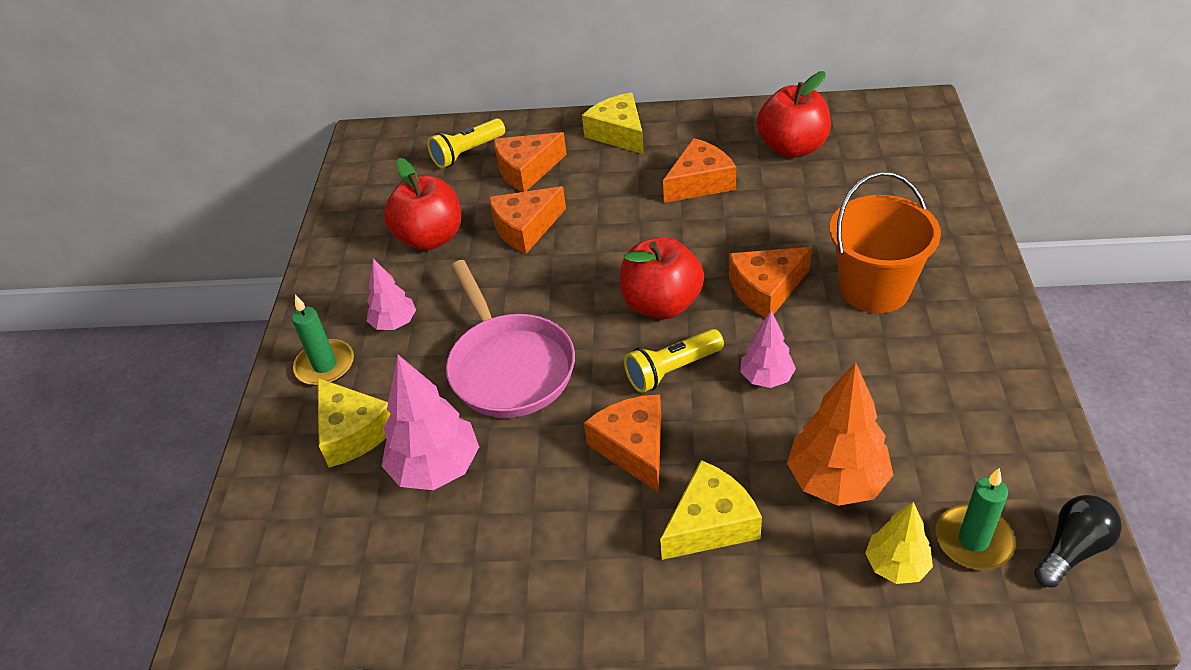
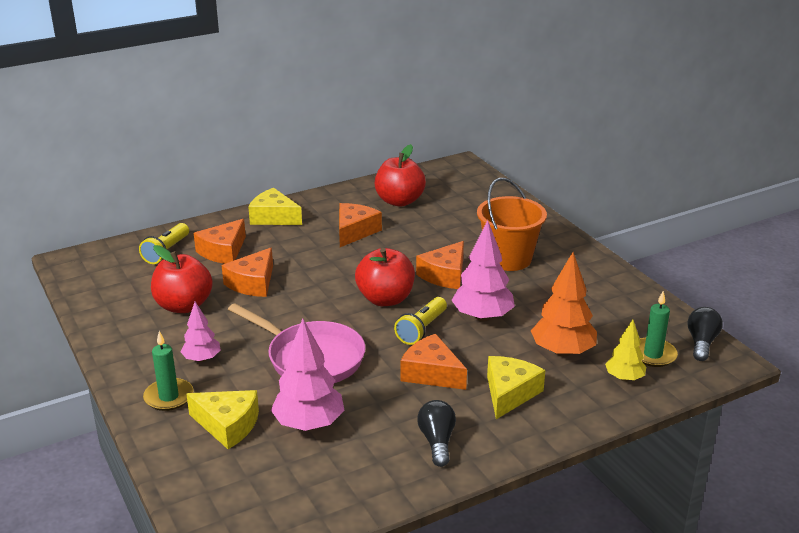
camera: 35 degrees left, 15 degrees down
pink tree [740,311,796,388] -> pink tree [451,220,515,322], size x1.69
none -> black light bulb [417,400,456,467]

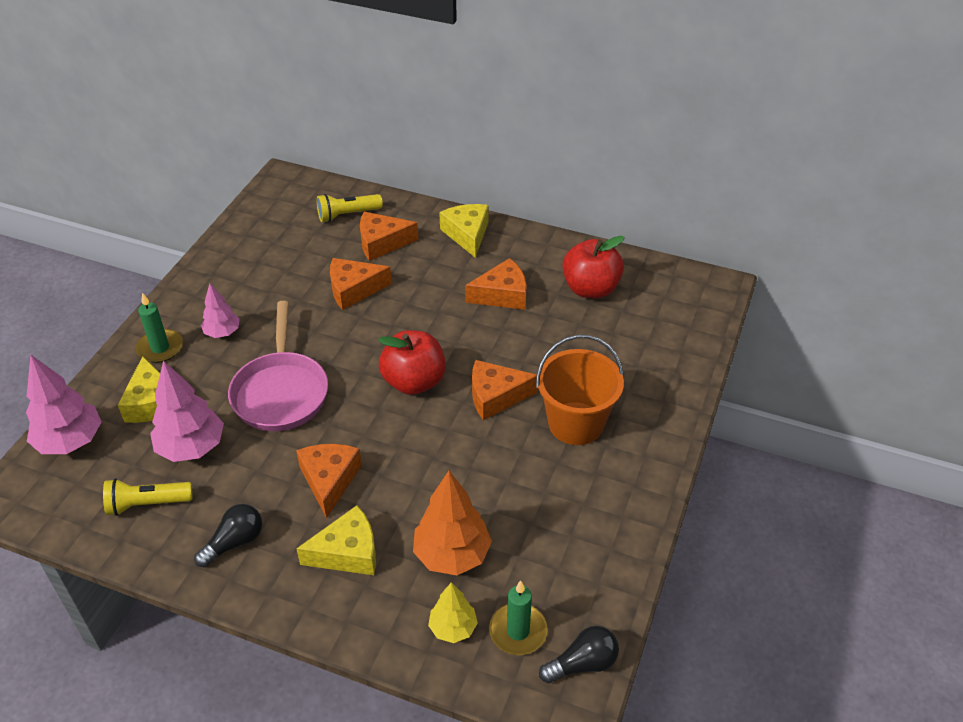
camera: 50 degrees right, 15 degrees up
red apple [151,245,213,313] -> none
yellow flashlight [394,297,447,345] -> yellow flashlight moved to [103,478,193,516]
pink tree [451,220,515,322] -> pink tree moved to [26,355,102,454]

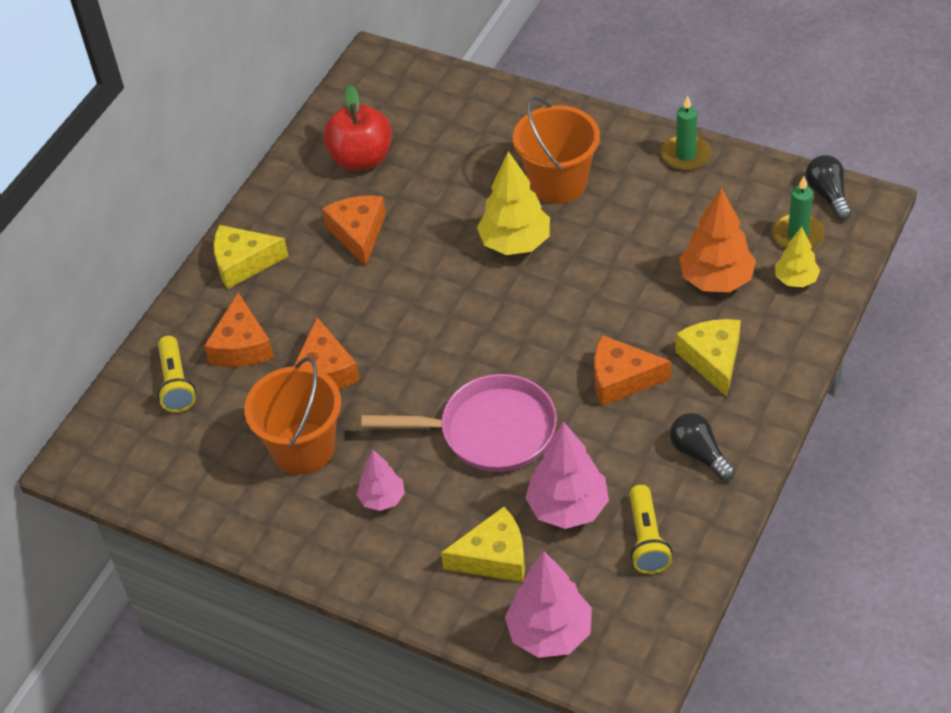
camera: 80 degrees left, 5 degrees up
green candle [136,293,183,363] -> green candle moved to [661,95,711,171]
red apple [378,330,446,395] -> none
orange cheese [472,360,538,420] -> yellow tree [477,151,550,255]
none -> orange bucket [244,357,341,474]

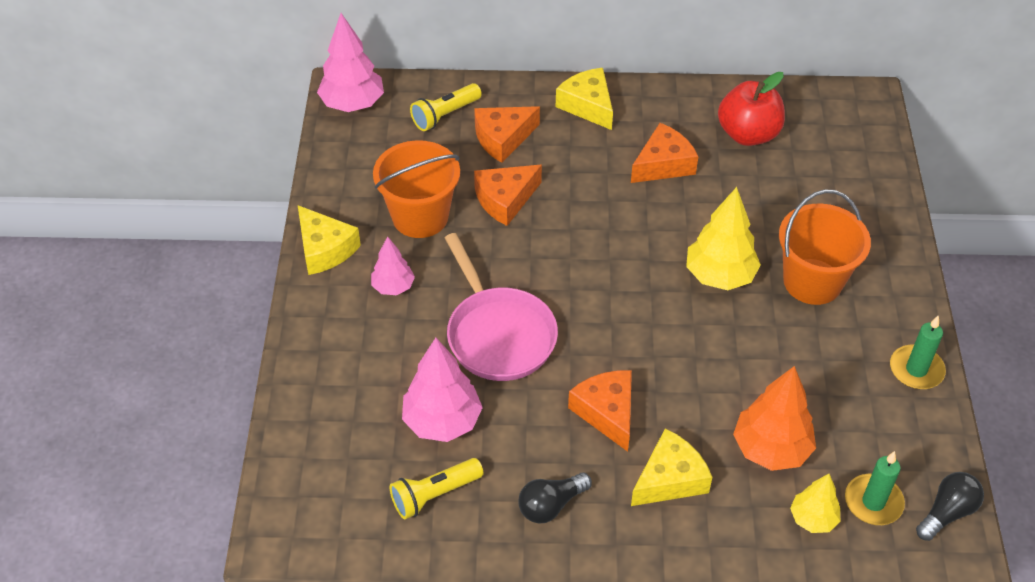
camera: 60 degrees right, 0 degrees up
yellow cheese [441,507,525,582] -> yellow cheese moved to [298,205,361,275]
pink tree [505,551,592,658] -> pink tree moved to [317,13,384,112]
black light bulb [670,413,735,481] -> black light bulb turned 150 degrees counterclockwise [518,472,592,524]

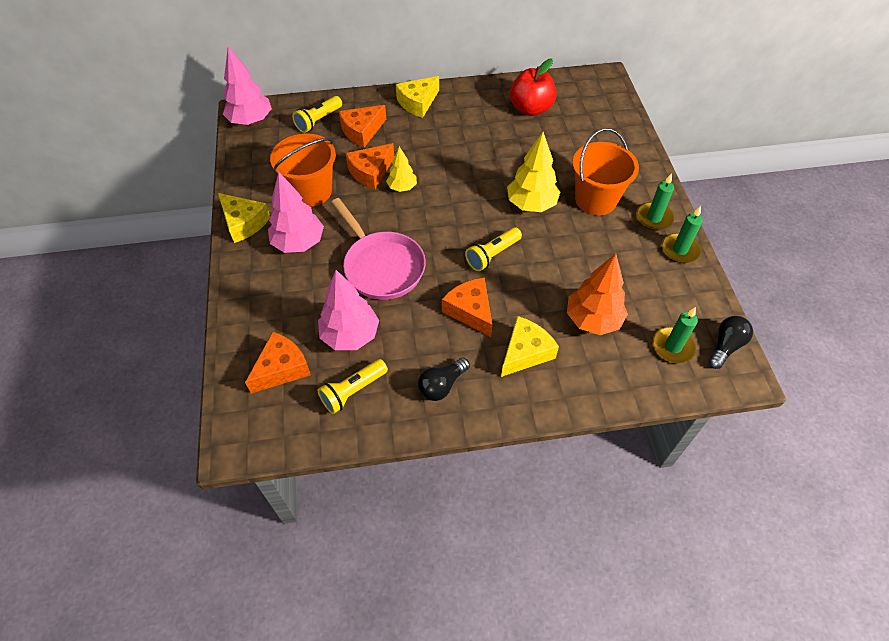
camera: 10 degrees left, 5 degrees up
pink tree [371,236,415,295] -> pink tree [268,171,324,253], size x1.69
yellow cheese [556,68,613,130] -> yellow cheese turned 90 degrees counterclockwise [396,76,439,118]
orange cheese [631,123,698,183] -> orange cheese moved to [245,332,311,394]
yellow tree [790,474,840,533] -> yellow tree moved to [386,146,417,192]
none -> yellow flashlight [465,227,522,271]
none -> green candle [636,173,674,231]

